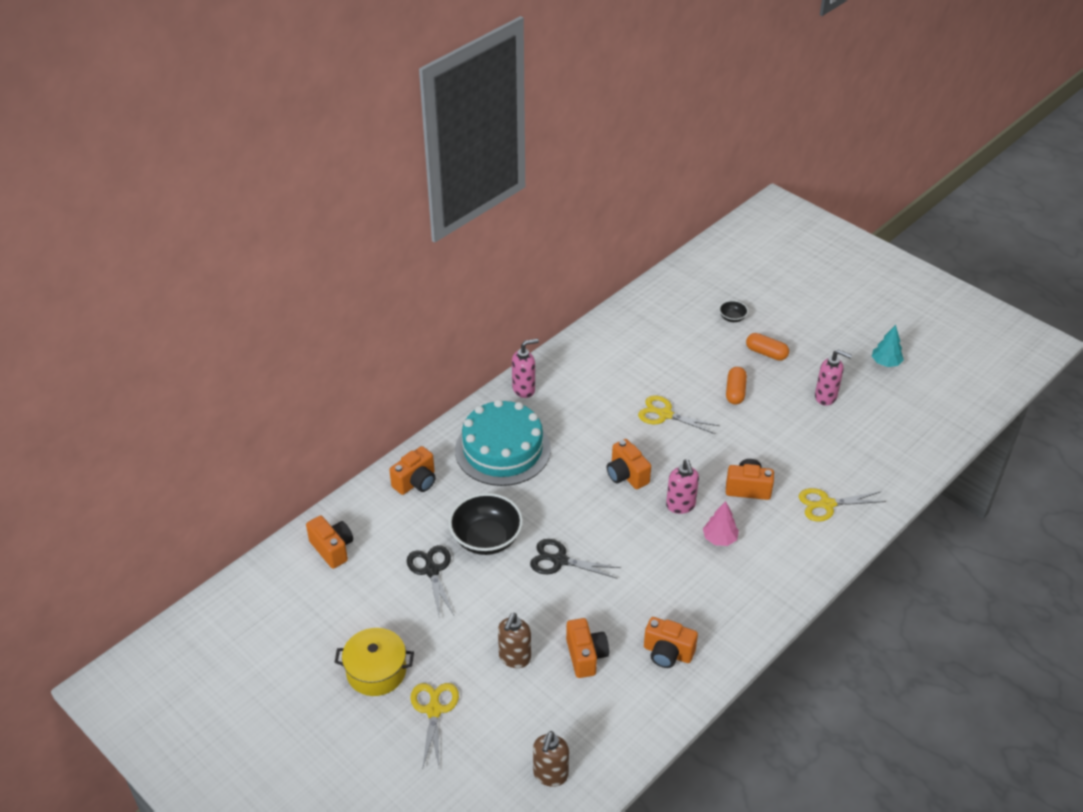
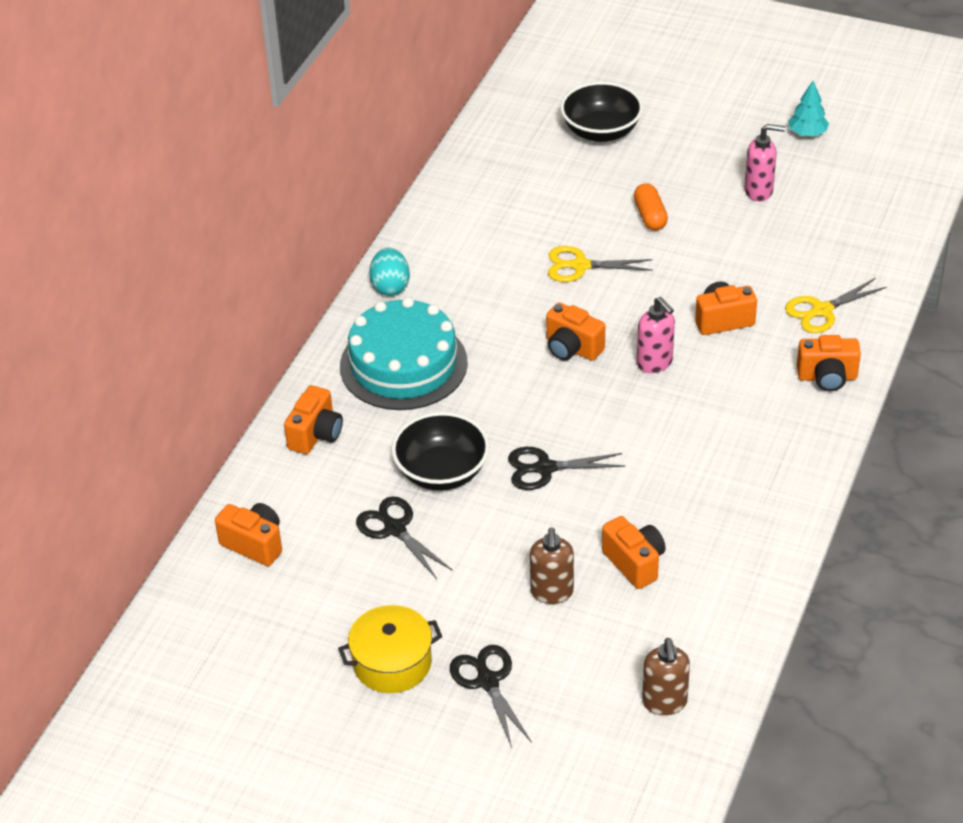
camera: 20 degrees left, 0 degrees up
yellow scissors [410,683,459,770] -> black scissors [450,645,532,748]
pink soap dispenser [512,339,539,398] -> turquoise egg [369,248,410,296]
orange camera [644,617,698,668] -> orange camera moved to [797,335,861,391]
pink tree [703,501,739,546] -> none
black bowl [719,300,748,322] -> black bowl [560,82,643,142], size x2.16
orange capsule [746,333,789,361] -> none

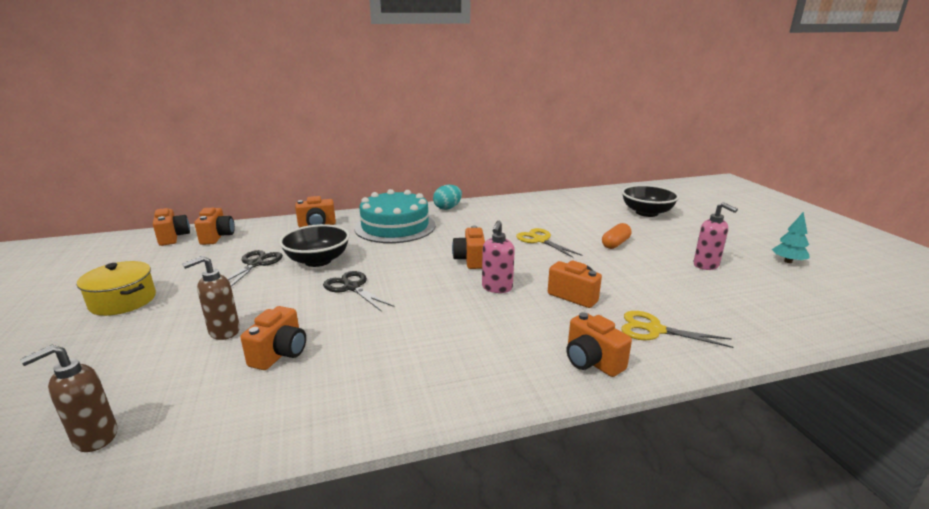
camera: 50 degrees right, 20 degrees down
black scissors [450,645,532,748] -> none
none -> orange camera [153,208,190,246]

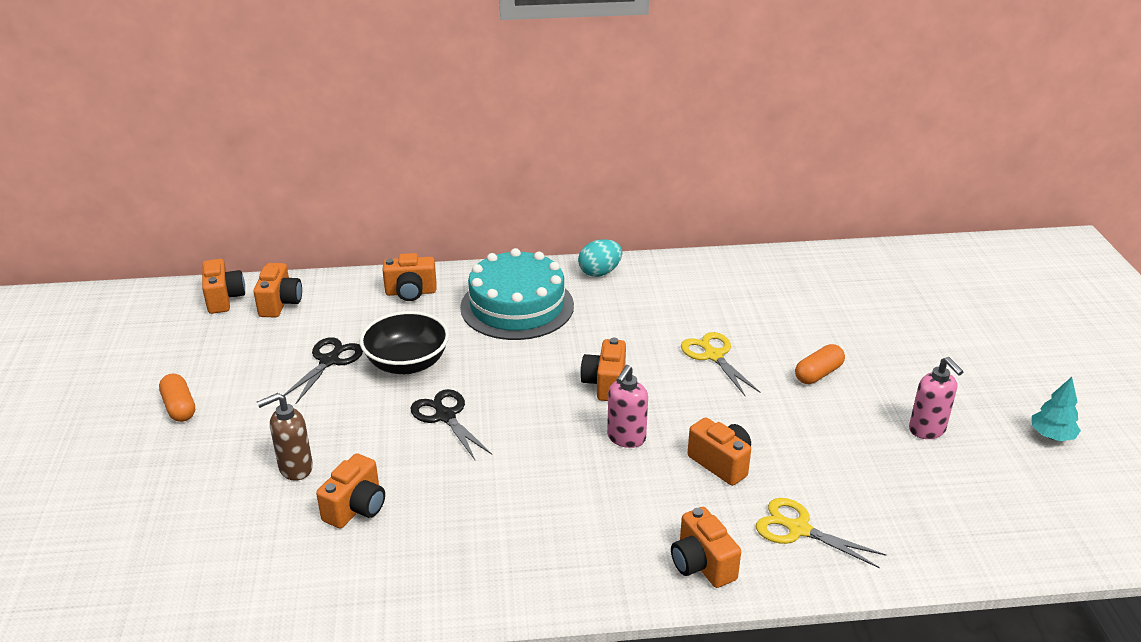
camera: 10 degrees right, 10 degrees up
brown soap dispenser [20,345,117,452] -> none
yellow pot [77,261,156,316] -> orange capsule [159,373,195,422]
black bowl [622,185,679,217] -> none

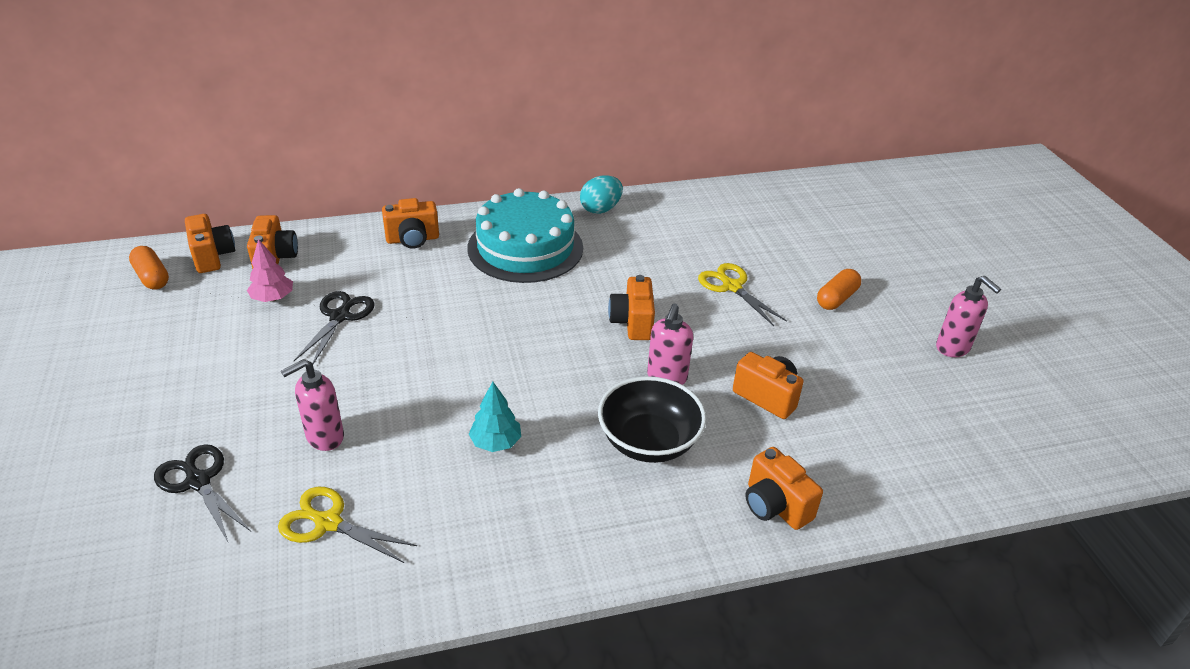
camera: 10 degrees left, 5 degrees up
orange capsule [159,373,195,422] -> orange capsule moved to [129,246,169,289]
brown soap dispenser [257,393,313,481] -> pink soap dispenser [281,359,344,451]
orange camera [316,453,385,528] -> none
black bowl [359,311,449,374] -> black bowl moved to [598,376,706,463]
black scissors [410,389,492,460] -> black scissors moved to [154,444,251,542]
yellow scissors [756,498,886,568] -> yellow scissors moved to [278,487,417,563]
turquoise tree [1031,377,1081,441] -> turquoise tree moved to [469,382,521,452]
none -> pink tree [247,239,293,302]

